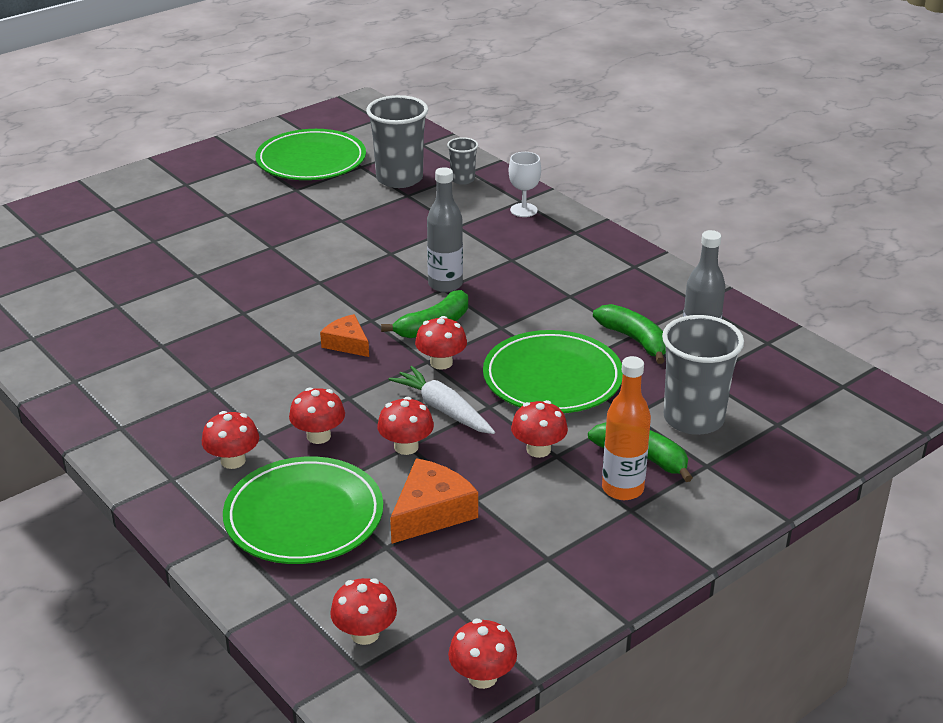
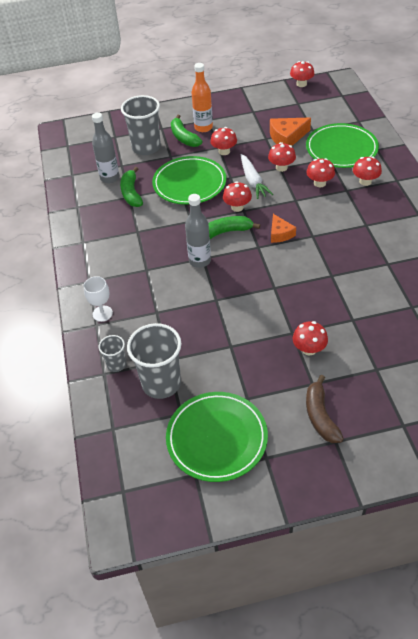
camera: 150 degrees left, 15 degrees up
red mushroom [330,578,397,645] -> red mushroom moved to [293,321,328,355]
none -> brown banana [306,375,344,443]

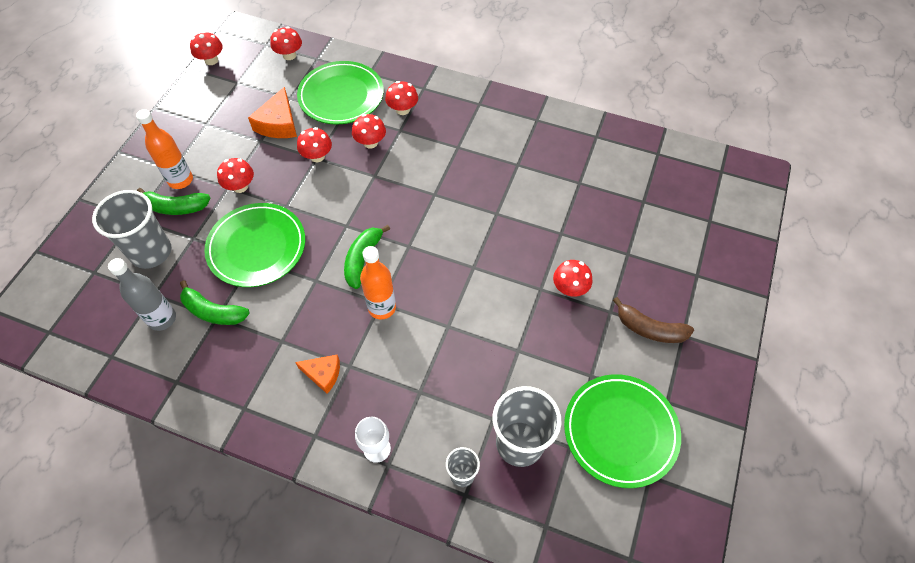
camera: 60 degrees left, 10 degrees up
grey bottle [185,194,211,268] -> orange bottle [360,246,396,320]
red mushroom [223,181,252,212] -> red mushroom moved to [270,27,302,60]
white carrot [241,154,273,199] -> none
orange cheese [271,214,296,243] -> orange cheese moved to [295,355,340,394]

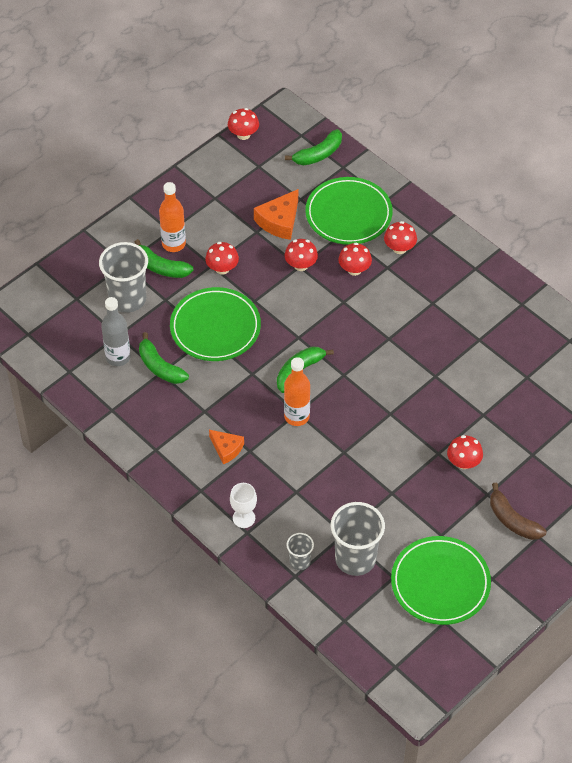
camera: 25 degrees right, 5 degrees down
red mushroom [270,27,302,60] -> green banana [285,129,342,165]

